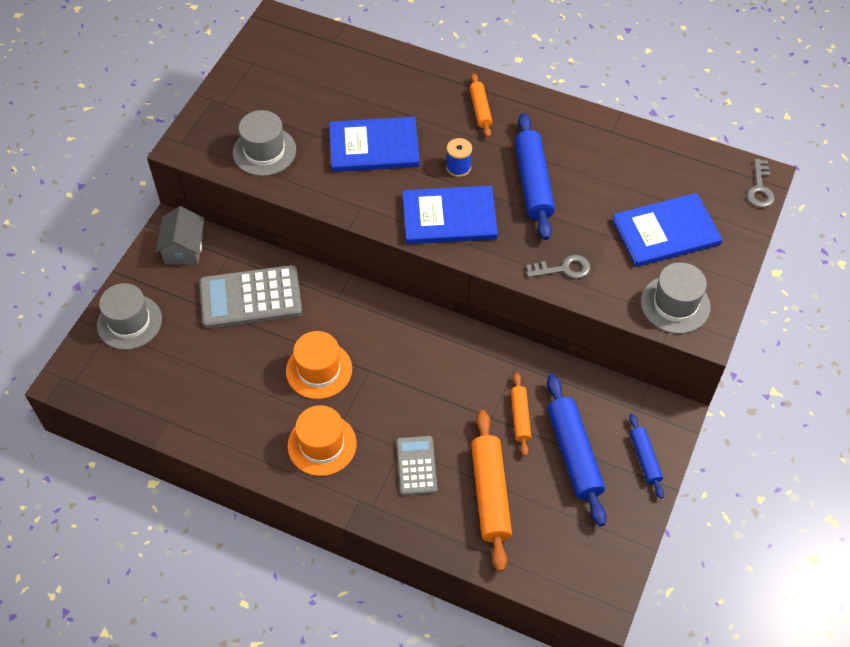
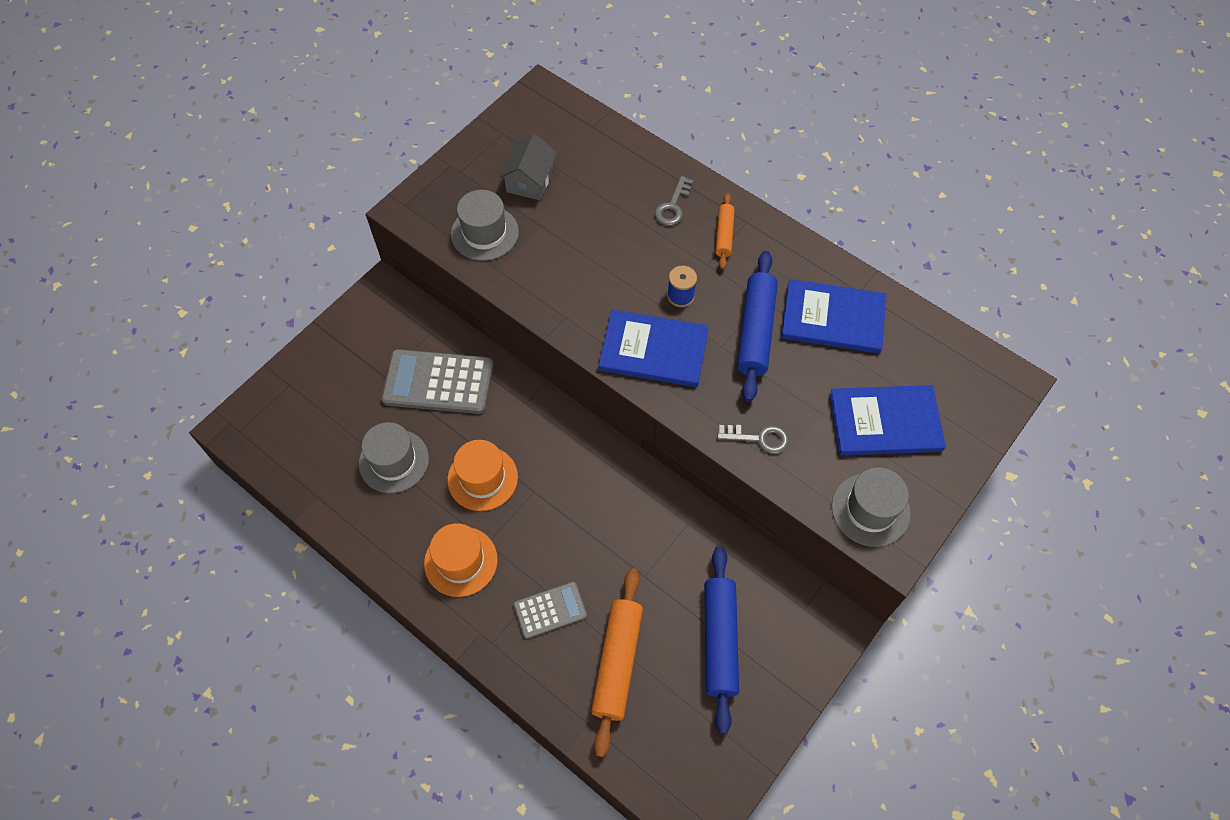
camera: 15 degrees right, 5 degrees up
grey hat [97,283,162,350] -> grey hat moved to [359,422,429,493]
grey house [156,206,204,265] -> grey house moved to [499,134,557,200]
blue book [329,117,420,172] -> blue book moved to [781,279,886,354]
grey calculator [397,436,437,495] -> grey calculator turned 60 degrees clockwise [514,581,587,639]
orange rolling pin [511,373,531,456] -> none
blue rolling pin [629,414,664,499] -> none
grey key [747,159,775,208] -> grey key moved to [655,176,693,226]

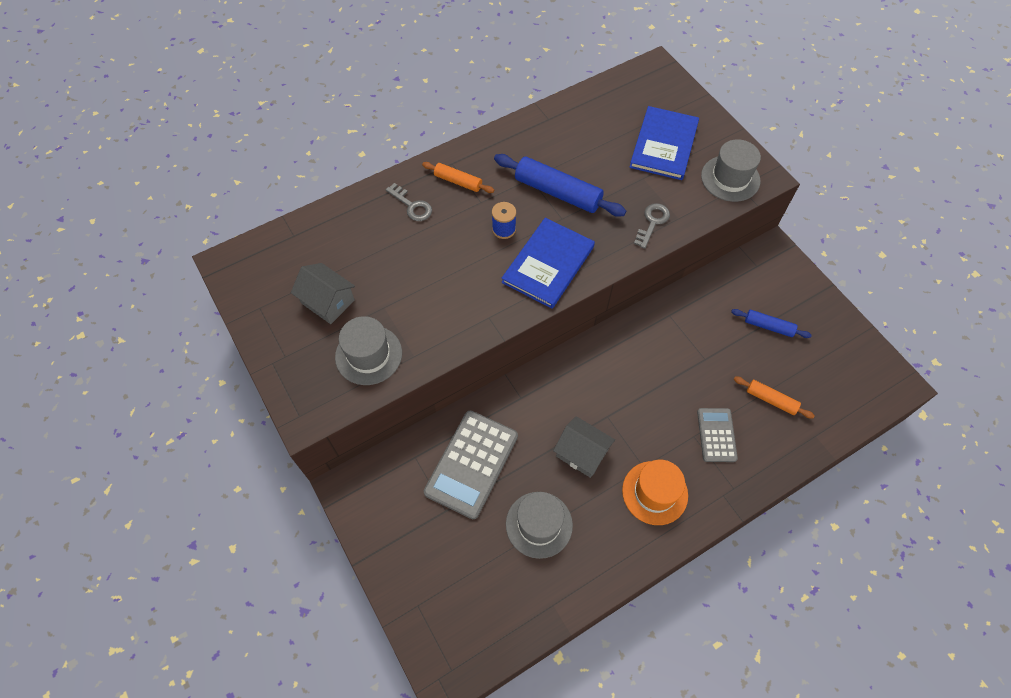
camera: 70 degrees left, 0 degrees up
orange hat [447,440,518,511] -> grey house [553,416,615,478]
orange rolling pin [591,568,643,757] -> orange rolling pin [734,377,815,419], size x0.56
blue rolling pin [704,546,739,734] -> blue rolling pin [731,309,812,338], size x0.56
blue book [781,279,886,354] -> none

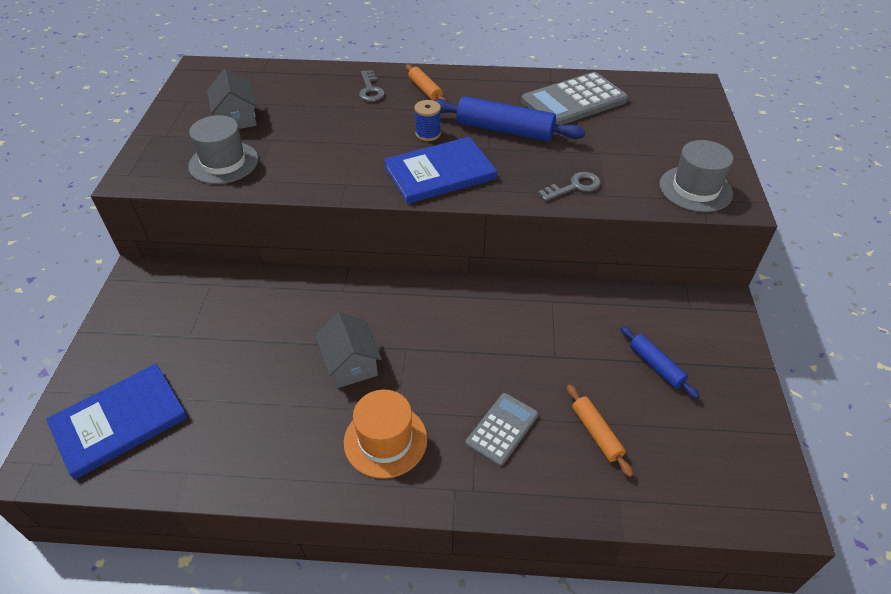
camera: 35 degrees right, 15 degrees down
grey calculator [424,411,518,519] -> grey calculator moved to [521,72,628,125]
blue rolling pin [494,154,626,217] -> blue rolling pin turned 45 degrees counterclockwise [433,96,585,141]
grey hat [506,492,573,559] -> none
blue book [629,106,699,180] -> blue book moved to [46,364,188,480]

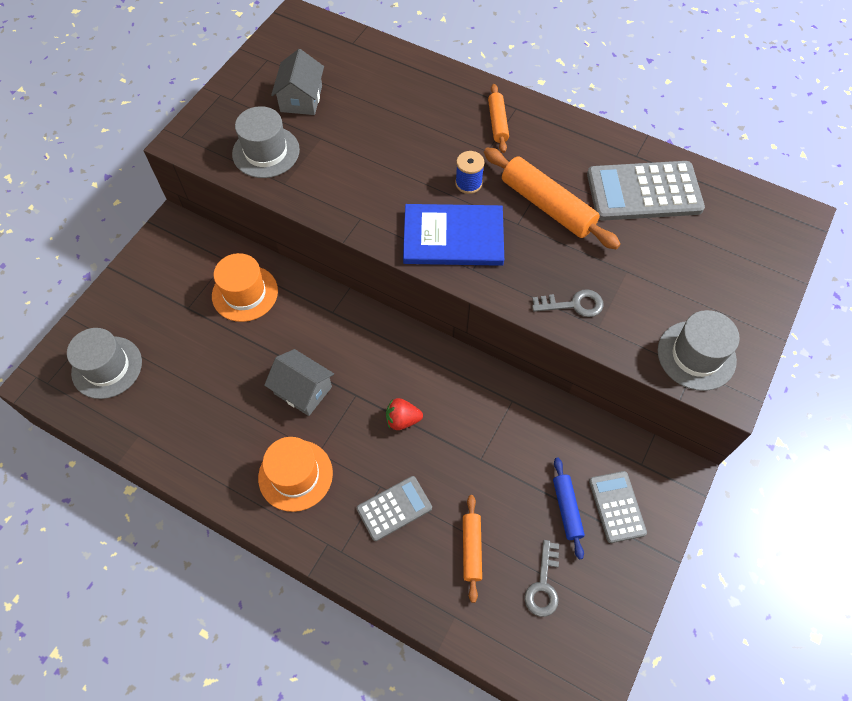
camera: 25 degrees right, 15 degrees up
blue book [46,364,188,480] -> grey hat [67,328,142,399]
grey house [315,312,382,388] -> grey house turned 60 degrees counterclockwise [264,349,334,416]
grey key [359,70,385,102] -> grey key moved to [525,540,559,617]
blue rolling pin [433,96,585,141] -> orange rolling pin [484,147,621,249]
none -> orange hat [212,253,278,322]
none -> red strawberry [386,398,423,430]
none -> grey calculator [589,471,647,543]

